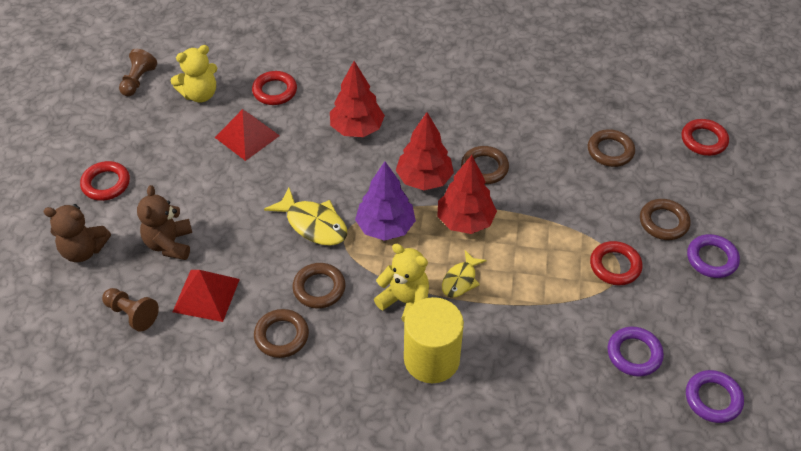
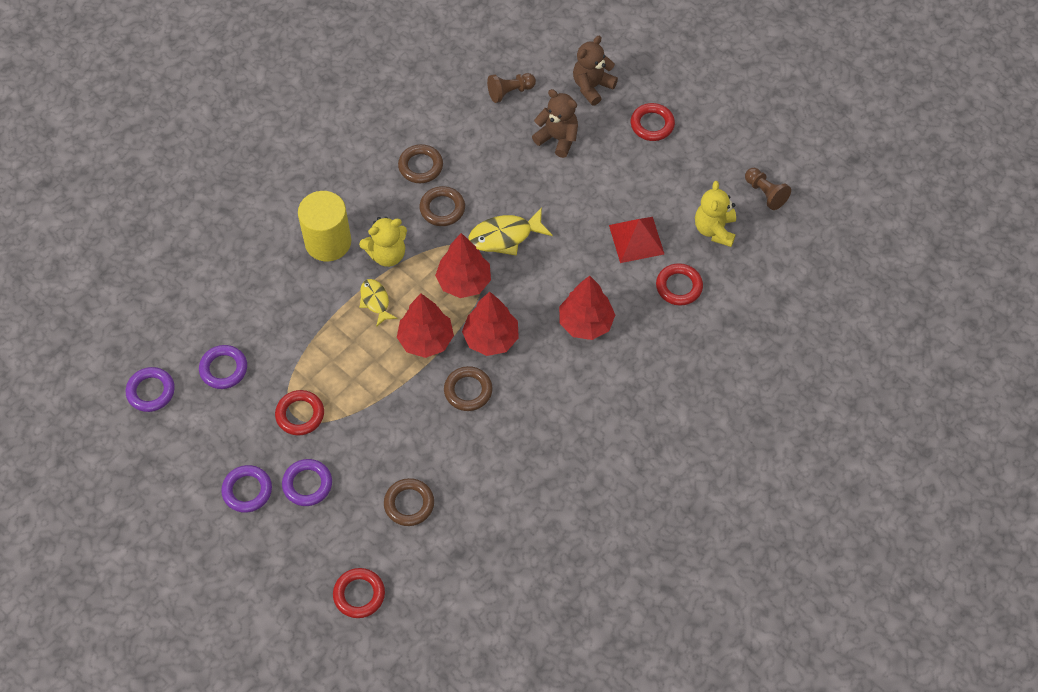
camera: 125 degrees right, 10 degrees up
red pyramid [173,270,240,322] -> none
purple tree [355,162,416,241] -> red tree [435,233,491,298]
brown ring [640,199,691,240] -> purple ring [282,459,332,506]

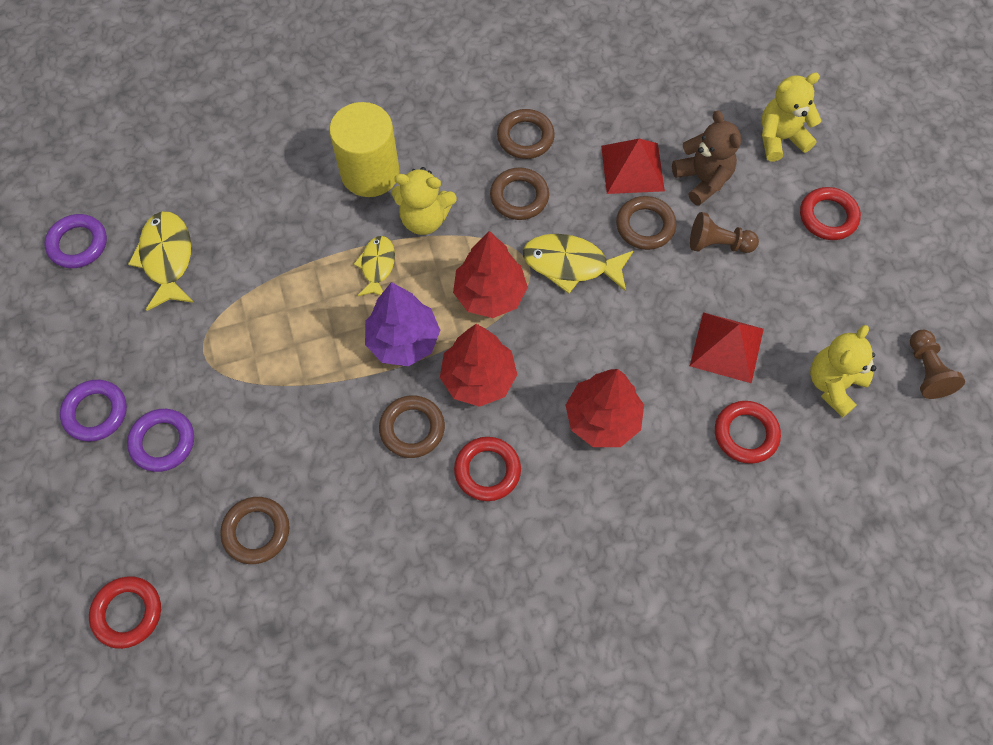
camera: 30 degrees right, 5 degrees up
purple ring [199,345,247,389] -> yellow fish [128,211,194,311]
red ring [275,390,324,435] -> red ring moved to [454,437,521,501]
red tree [397,293,454,358] -> purple tree [365,282,440,366]
brown pawn [487,73,536,103] -> brown pawn moved to [690,212,759,253]
brown teddy bear [573,36,618,106] -> yellow teddy bear [761,73,821,162]
none -> red pyramid [601,139,665,194]
none -> brown ring [616,196,676,250]

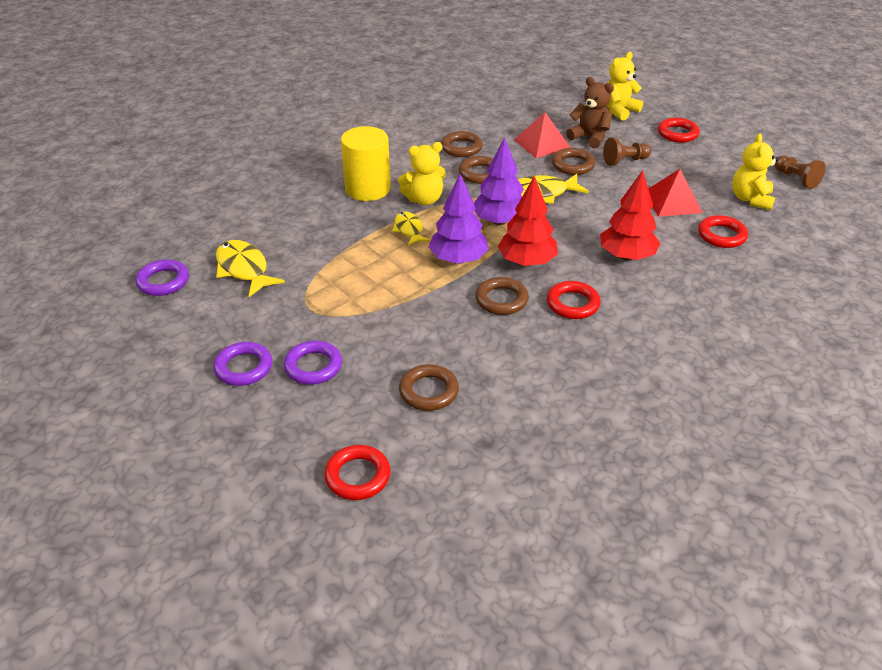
camera: 25 degrees left, 25 degrees down
red tree [453,231,528,318] -> purple tree [474,137,524,225]

